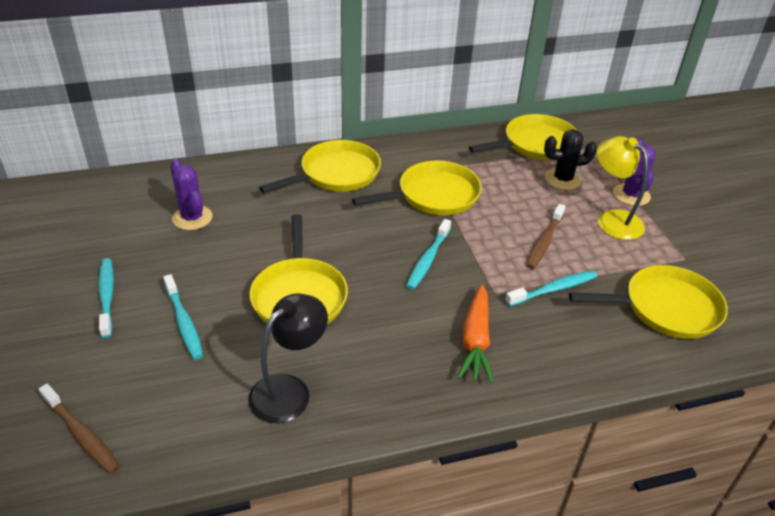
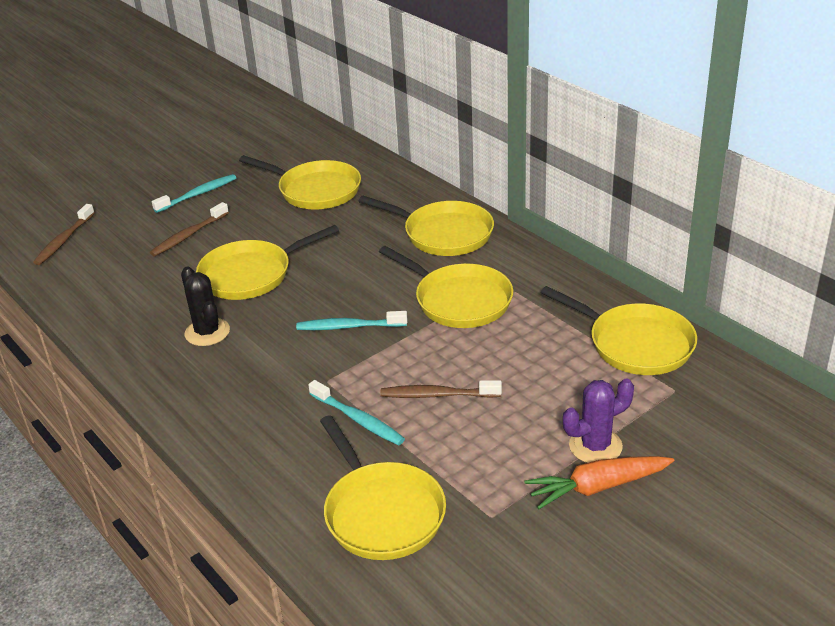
camera: 70 degrees right, 5 degrees down
turquoise toothbrush [163,274,203,360] -> brown toothbrush [150,202,229,256]
purple cactus [170,159,212,230] -> yellow pan [239,155,361,209]
black lamp [248,294,328,423] -> none
orange carrot [458,285,493,383] -> orange carrot moved to [524,456,674,509]
black cactus [544,129,597,190] -> black cactus moved to [181,267,230,346]
yellow lamp [596,136,648,240] -> none

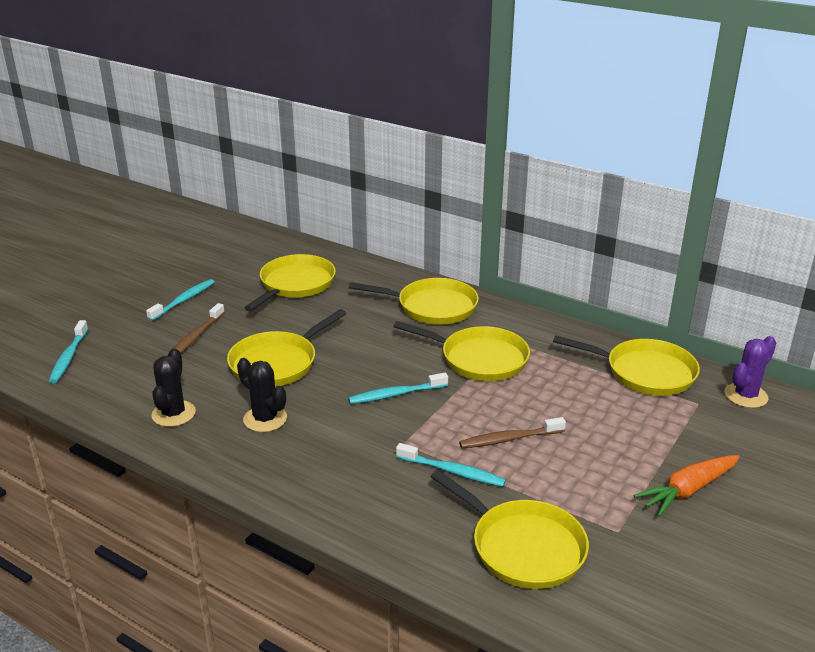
camera: 20 degrees left, 5 degrees down
brown toothbrush [33,204,95,265] -> turquoise toothbrush [49,320,88,383]
yellow pan [239,155,361,209] -> yellow pan turned 75 degrees counterclockwise [244,254,336,311]
purple cactus [563,379,634,463] -> purple cactus moved to [724,336,776,408]
none -> black cactus [152,348,196,427]

